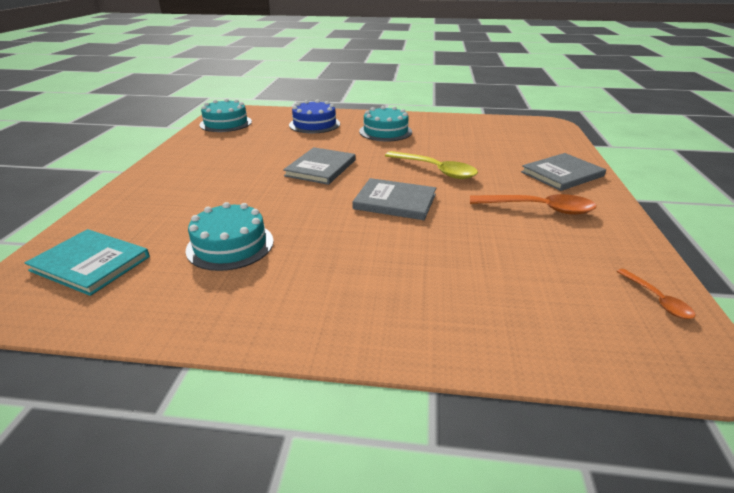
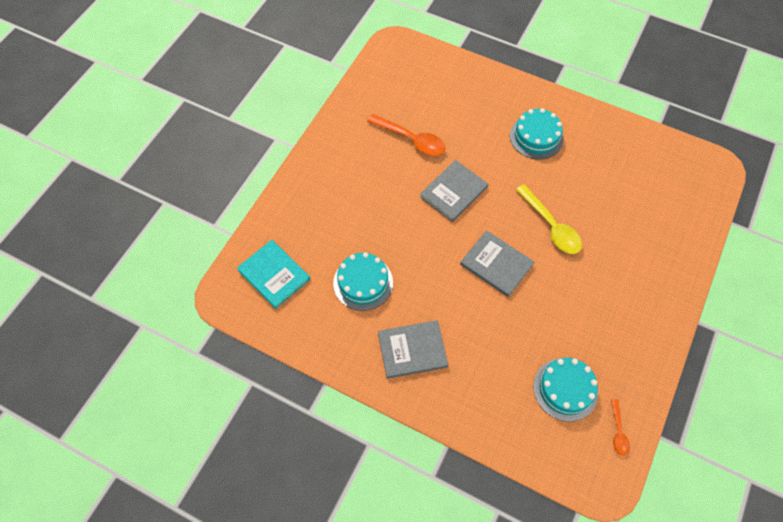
camera: 20 degrees right, 30 degrees up
turquoise cake [200,99,252,132] -> turquoise cake moved to [533,358,599,422]
blue cake [289,100,340,133] -> none
orange spoon [470,194,596,215] -> orange spoon moved to [367,114,446,156]
grey book [521,153,606,191] -> grey book moved to [378,320,448,379]

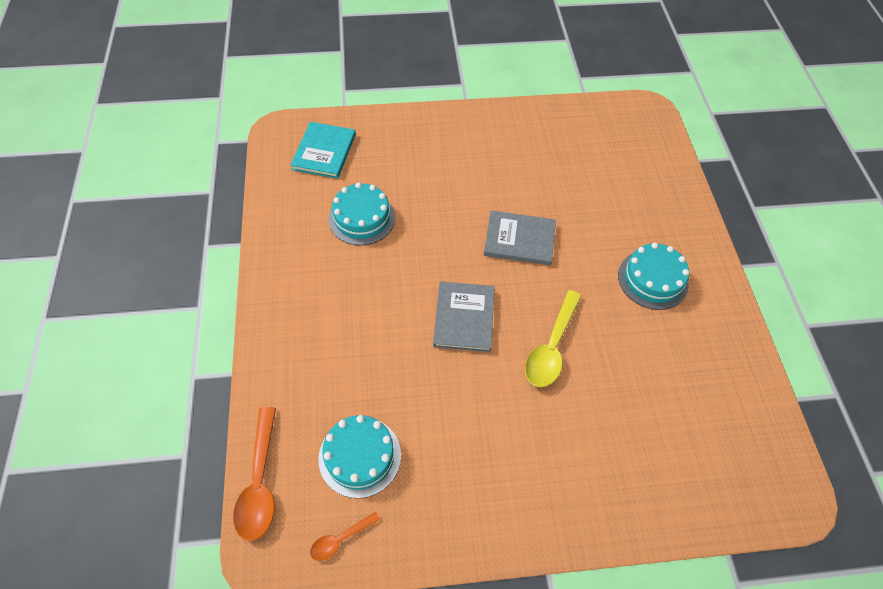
camera: 55 degrees right, 5 degrees down
orange spoon [367,114,446,156] -> orange spoon moved to [233,407,276,541]
grey book [378,320,448,379] -> none

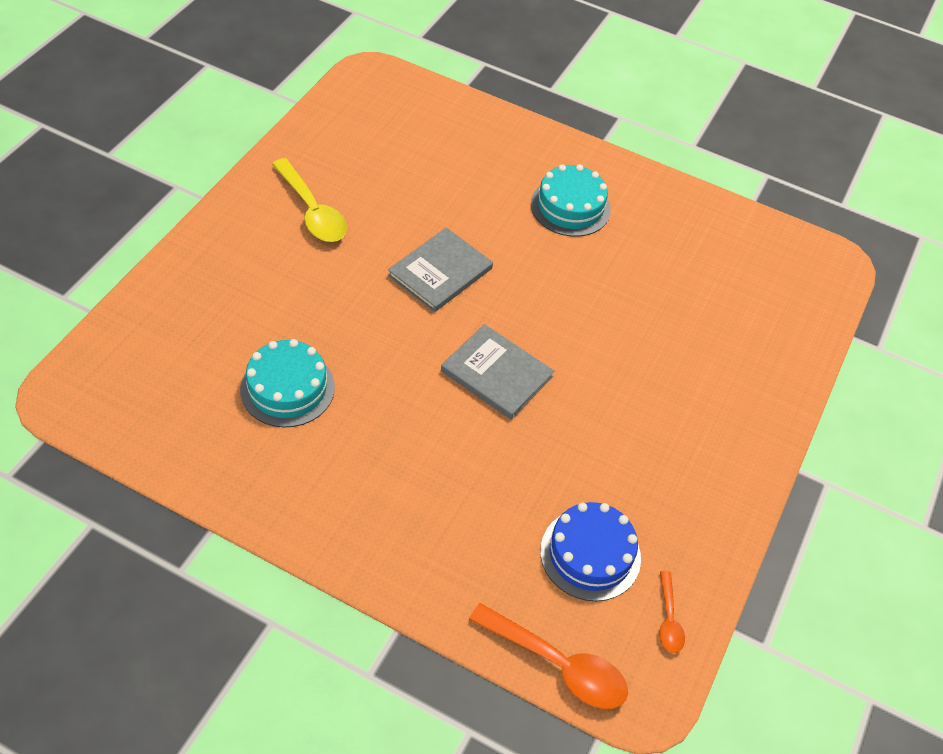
camera: 60 degrees left, 5 degrees down
turquoise book [290,122,356,179] -> none
turquoise cake [318,415,401,498] -> blue cake [540,502,641,601]
yellow spoon [525,290,582,387] -> yellow spoon moved to [272,158,347,242]

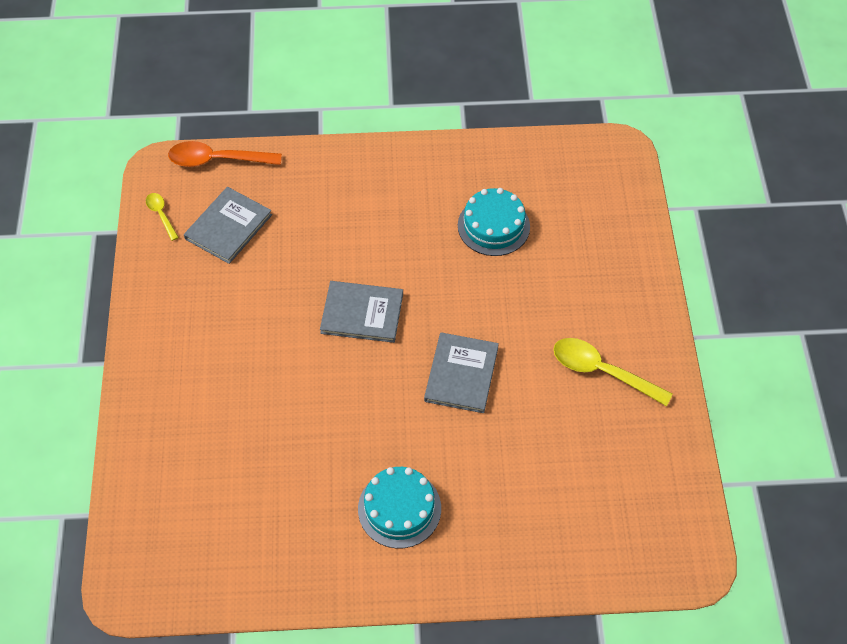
camera: 155 degrees right, 5 degrees up
blue cake [540,502,641,601] -> grey book [184,187,272,264]
orange spoon [659,571,685,653] -> yellow spoon [146,193,179,241]

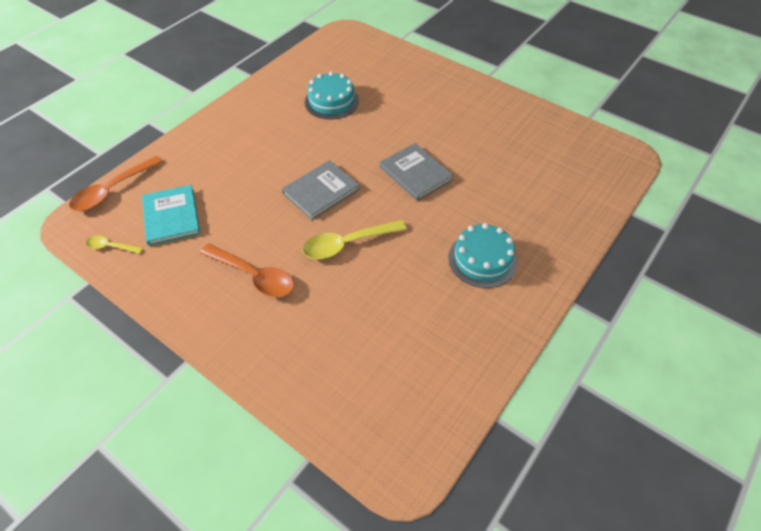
camera: 50 degrees left, 5 degrees down
grey book [184,187,272,264] -> turquoise book [142,185,201,246]
yellow spoon [553,338,673,406] -> yellow spoon moved to [302,220,407,259]
none -> orange spoon [200,243,294,297]

